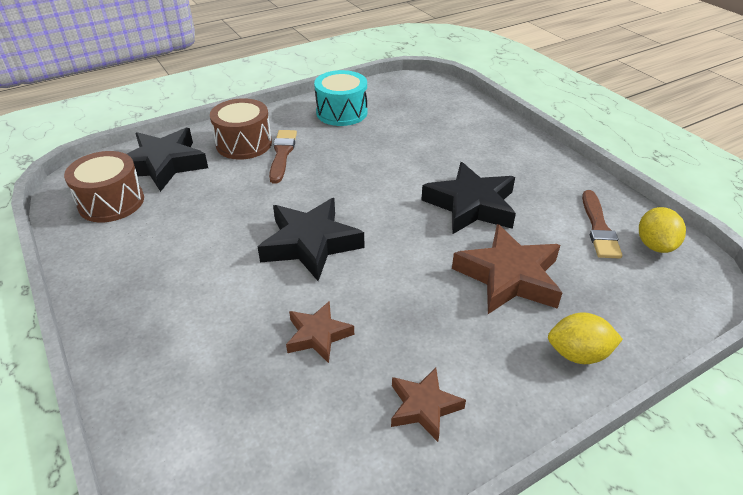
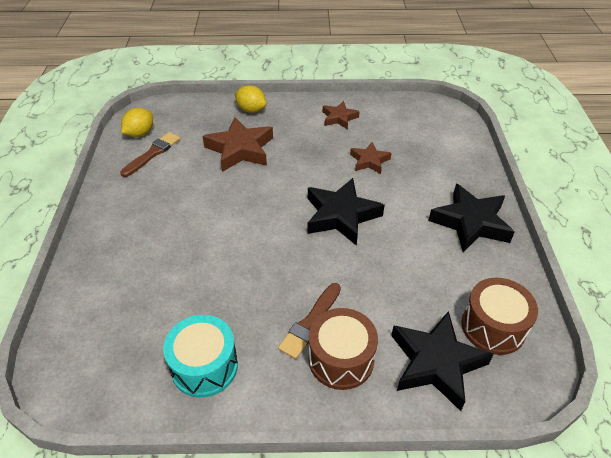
camera: 150 degrees left, 5 degrees up
black star [421,162,516,234] -> black star moved to [428,184,514,252]

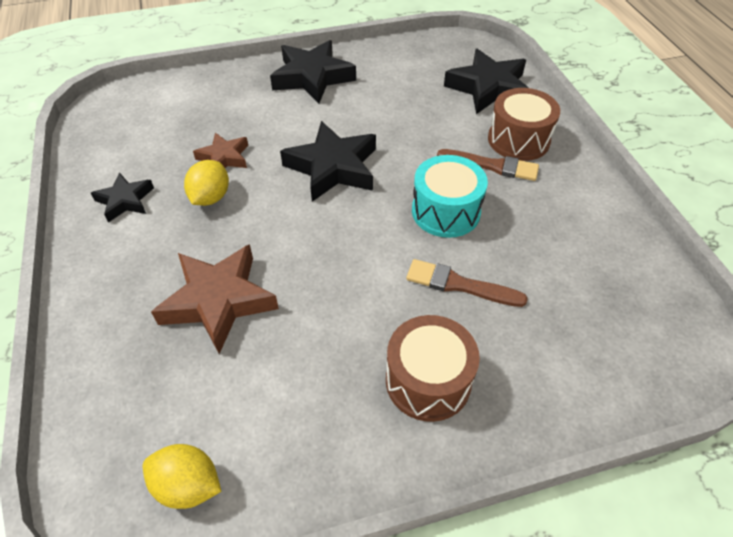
camera: 105 degrees left, 5 degrees up
brown brush [120,132,180,177] -> brown brush moved to [406,259,528,307]
turquoise drum [163,315,238,398] -> turquoise drum moved to [412,155,488,238]
yellow lemon [235,85,267,113] -> yellow lemon moved to [184,160,229,206]
brown star [323,101,360,129] -> black star [91,172,154,223]
brown drum [462,278,538,355] -> brown drum moved to [386,315,480,422]

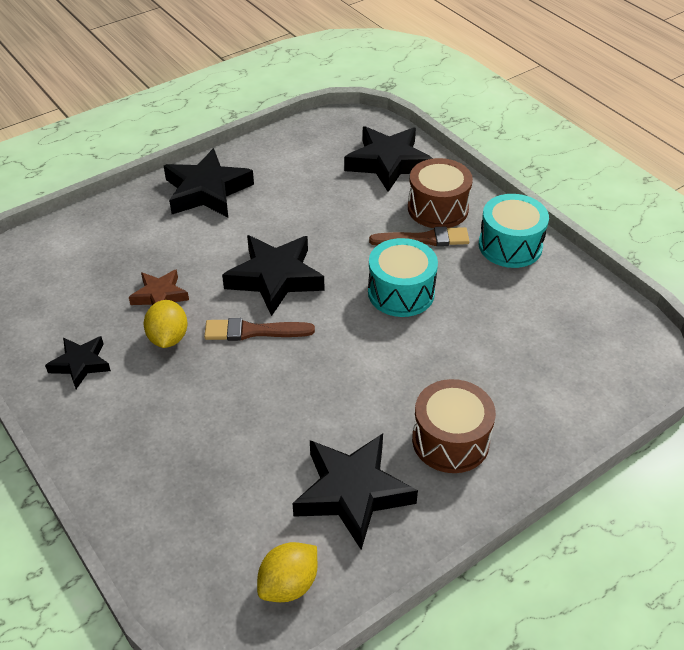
camera: 20 degrees left, 5 degrees down
yellow lemon [143,444,221,509] -> yellow lemon turned 45 degrees counterclockwise [257,542,317,602]
brown star [151,244,279,354] -> none
brown brush [406,259,528,307] -> brown brush moved to [204,318,315,341]
none -> black star [292,433,418,550]
none -> turquoise drum [479,194,549,268]

